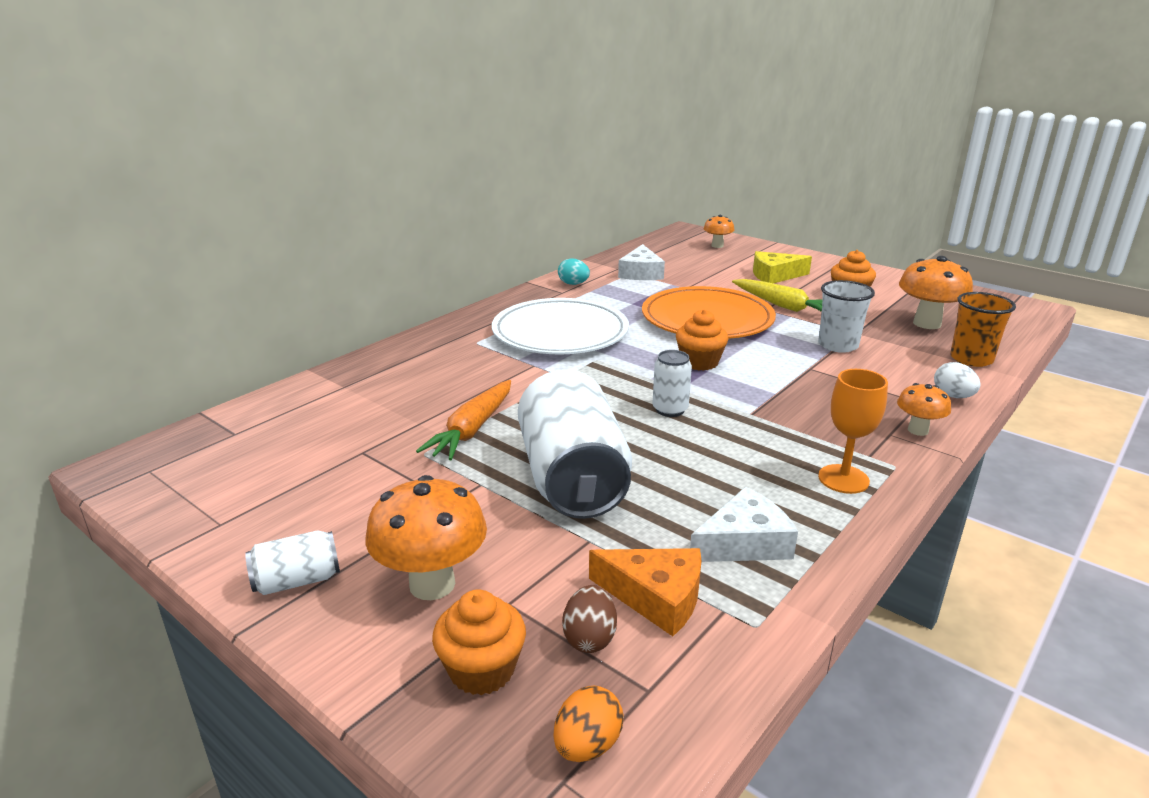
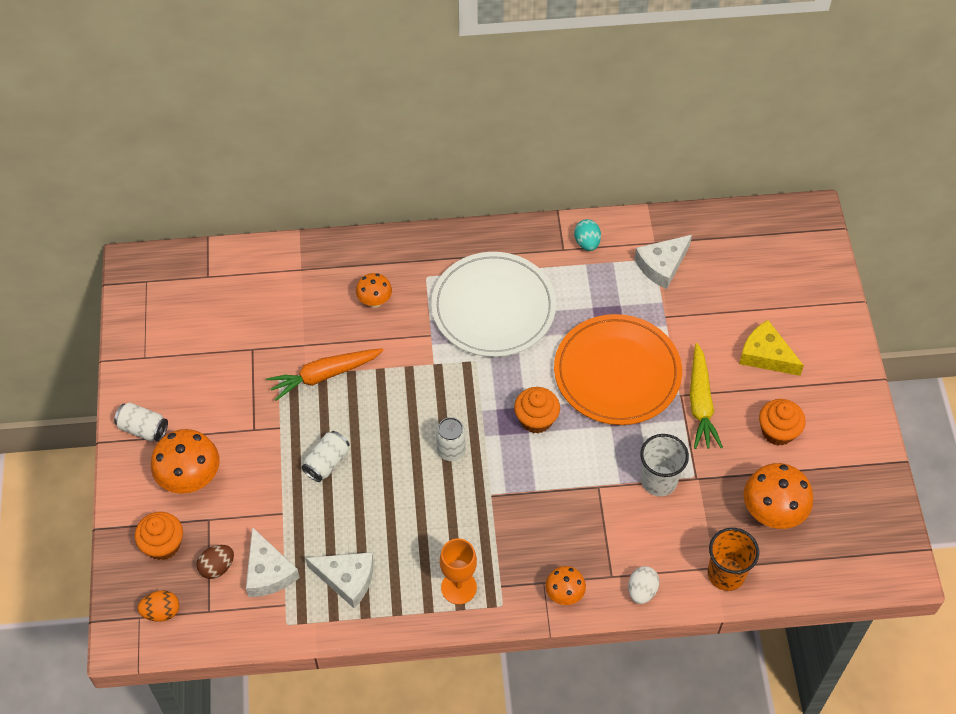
camera: 45 degrees right, 30 degrees up
white can [518,369,632,519] -> white can [302,431,349,482], size x0.45
orange cheese [589,548,702,636] -> white cheese [246,527,300,597]
orange mushroom [704,215,735,248] -> orange mushroom moved to [356,273,392,308]

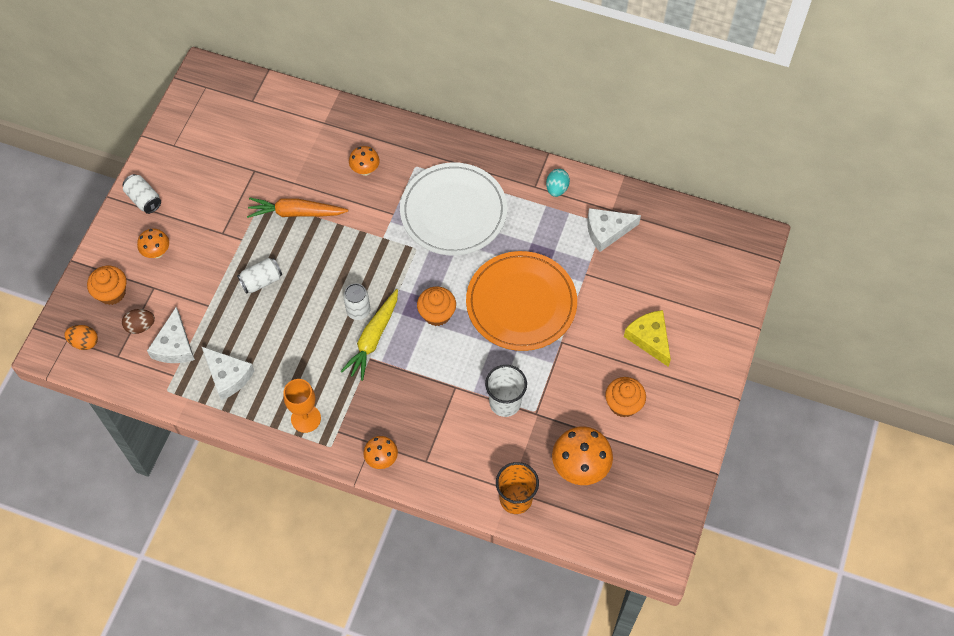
camera: 25 degrees right, 5 degrees up
orange mushroom [151,429,219,494] -> orange mushroom [137,228,169,258], size x0.57
white egg [628,566,659,604] -> none
yellow carrot [690,343,723,449] -> yellow carrot moved to [340,289,398,381]

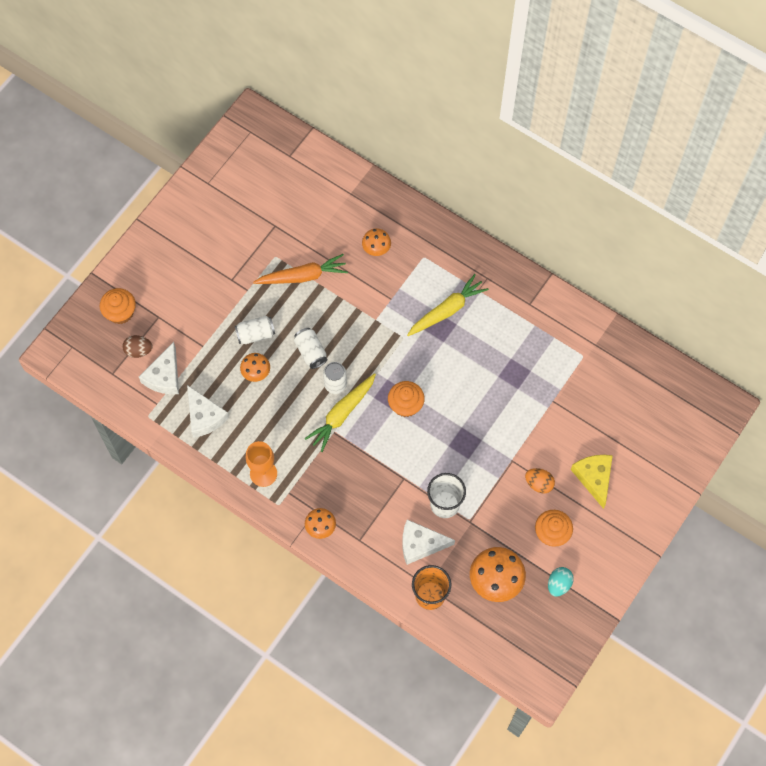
camera: 15 degrees right, 5 degrees up
orange egg [64,325,98,350] -> orange egg moved to [525,468,555,493]
white can [123,174,161,214] -> white can moved to [294,328,327,369]
orange mushroom [137,228,169,258] -> orange mushroom moved to [240,353,270,382]
orange carrot [247,197,348,218] -> orange carrot turned 150 degrees clockwise [253,254,348,284]
white plate [400,162,507,256] -> yellow carrot [407,274,489,336]
orange plate [466,251,577,351] -> none
turquoise egg [546,169,570,197] -> turquoise egg moved to [548,567,574,597]
white cheese [587,208,641,252] -> white cheese moved to [402,519,455,565]

